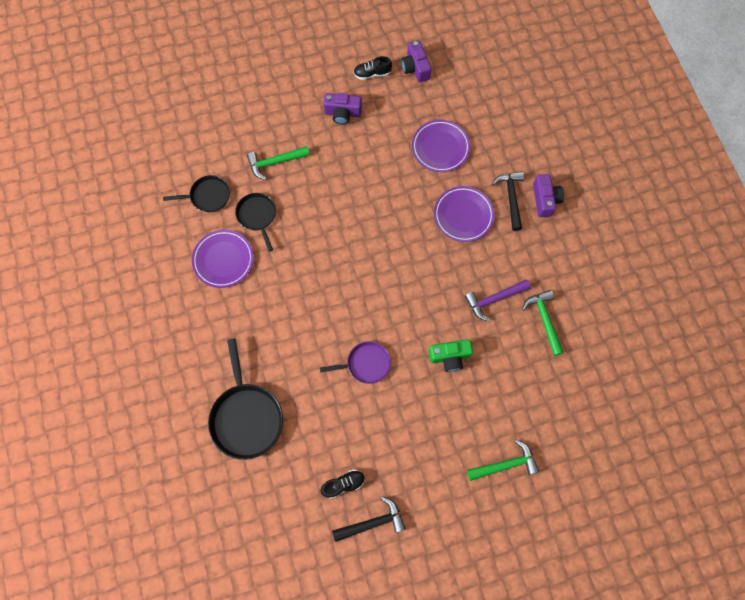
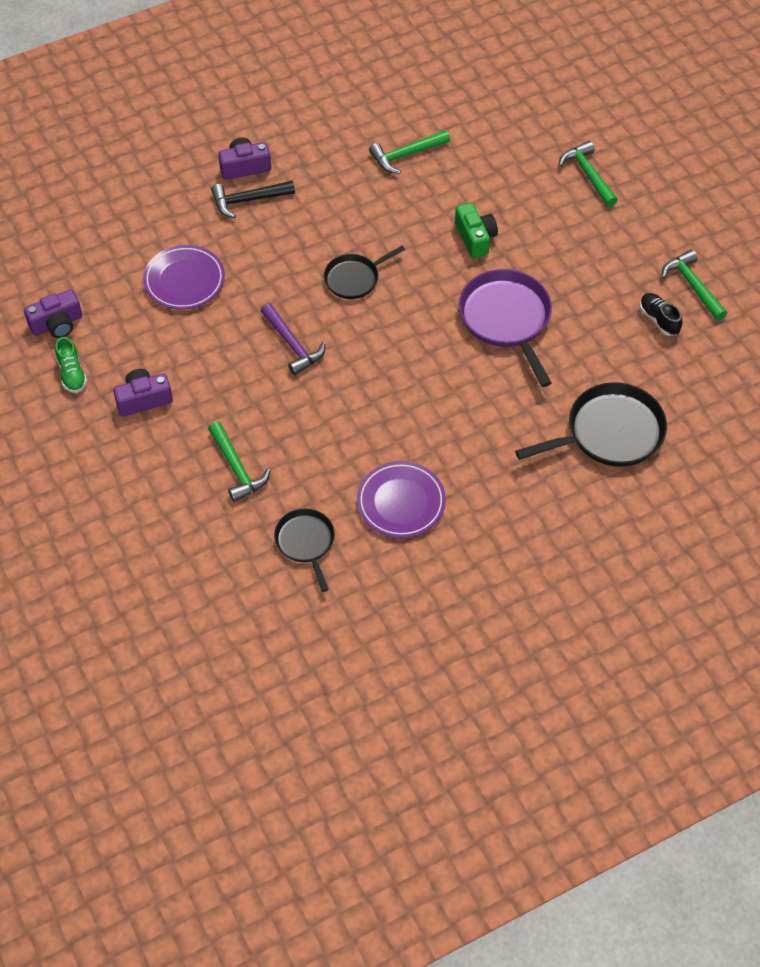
camera: 100 degrees left, 15 degrees down
black pan [235,193,276,252] -> black pan moved to [324,246,405,299]
purple pan [320,341,391,384] -> purple pan [459,269,552,387], size x1.68
purple camera [323,93,362,125] -> purple camera turned 105 degrees counterclockwise [113,369,173,417]
black hammer [332,496,406,542] -> green hammer [662,249,727,321]
black shoe [353,56,392,80] -> green shoe [55,337,87,393]
purple plate [434,186,494,242] -> none
purple hammer [464,279,531,321] -> purple hammer moved to [261,303,326,375]

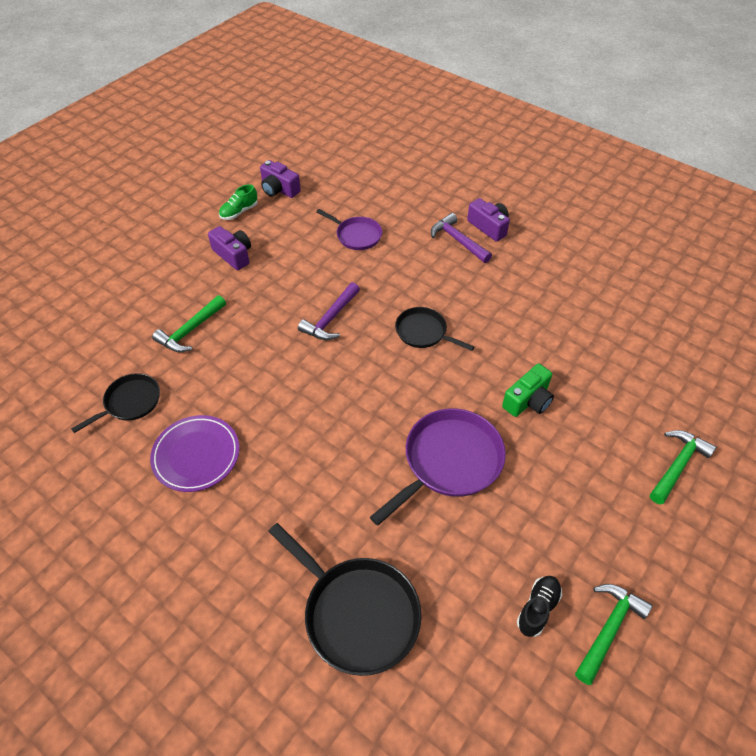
camera: 65 degrees right, 5 degrees down
purple plate [143,245,225,310] -> purple pan [316,209,382,250]
black hammer [211,181,295,218] -> purple hammer [431,213,492,263]
green hammer [369,130,450,174] -> none

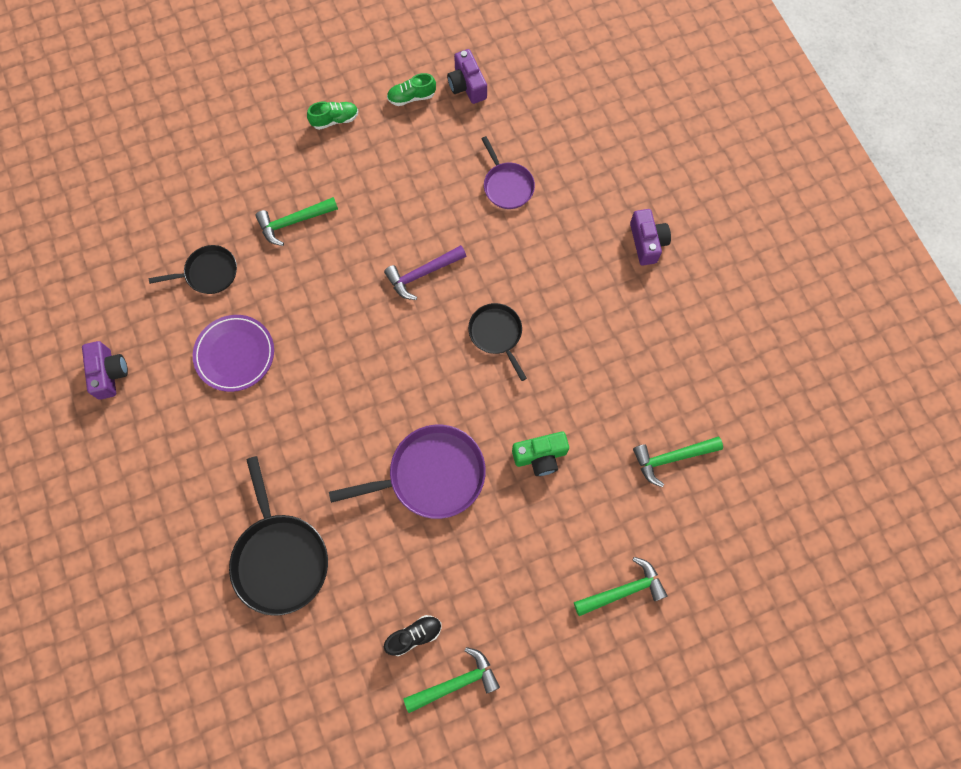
camera: 30 degrees right, 20 degrees up
purple camera [208,226,251,270] -> purple camera moved to [82,341,128,400]
purple hammer [431,213,492,263] -> none
none -> green shoe [307,102,358,130]
none -> green hammer [633,437,723,487]

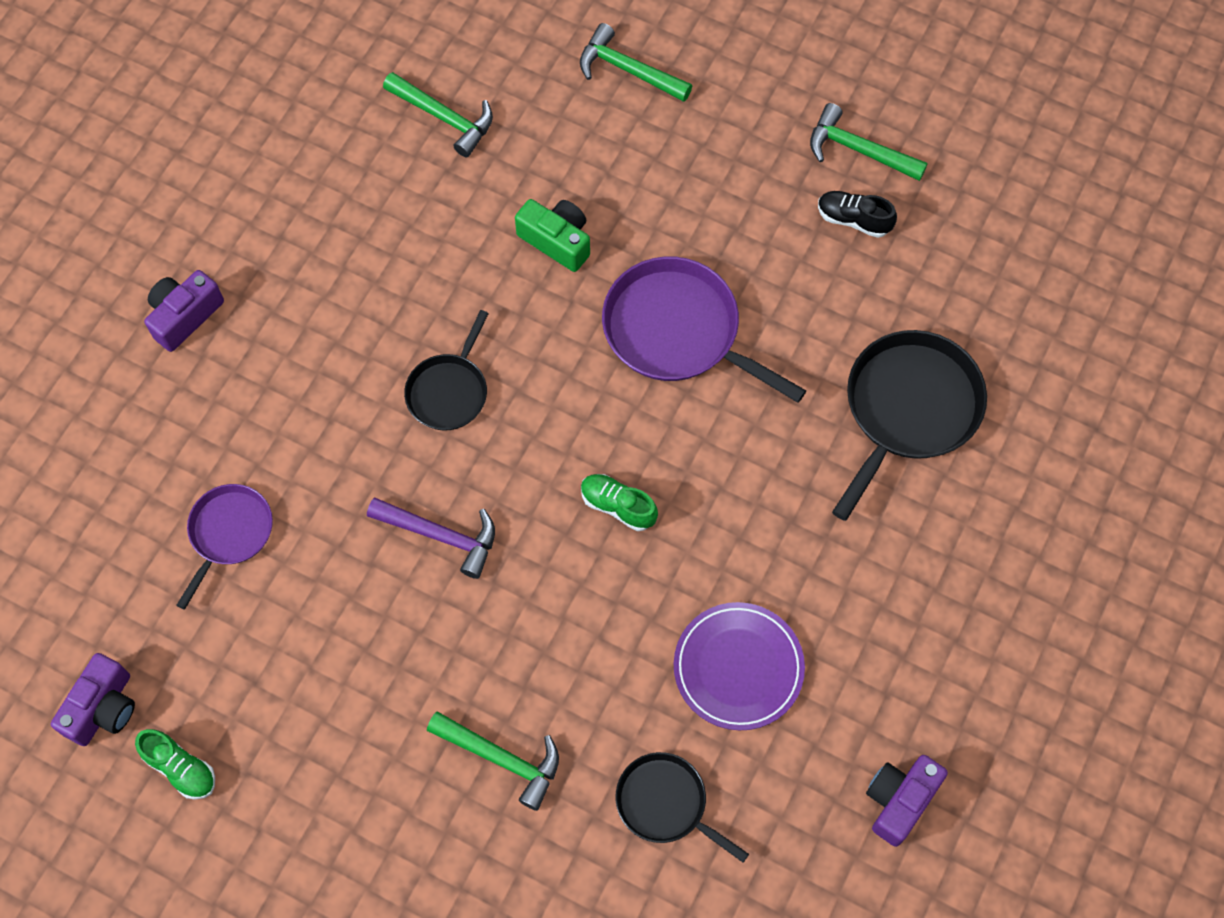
camera: 130 degrees left, 5 degrees down
green shoe [307,102,358,130] -> green shoe moved to [581,474,658,531]

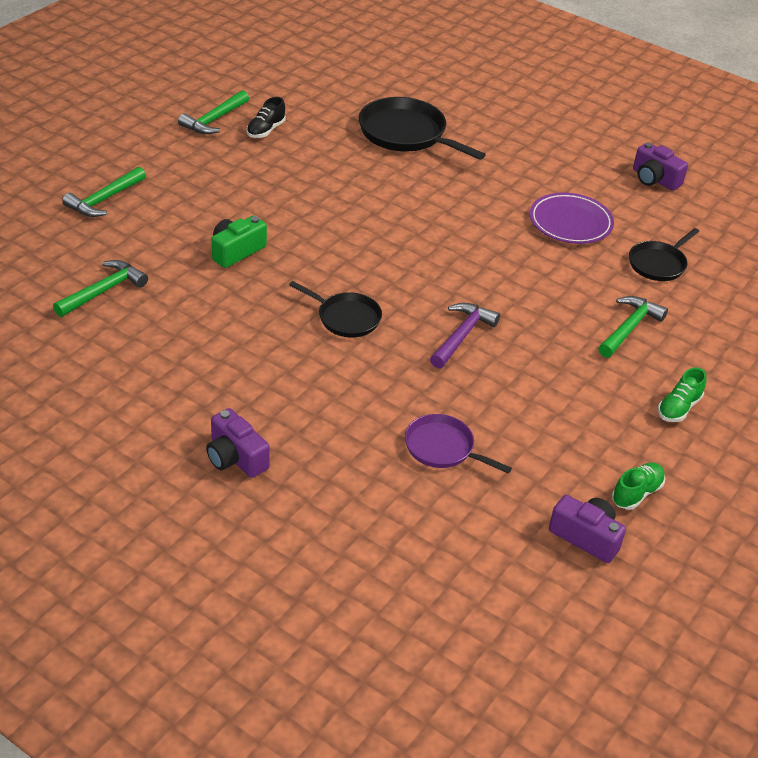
camera: 85 degrees left, 25 degrees down
green shoe [581,474,658,531] -> green shoe moved to [658,367,706,422]
purple pan [602,257,806,403] -> none

